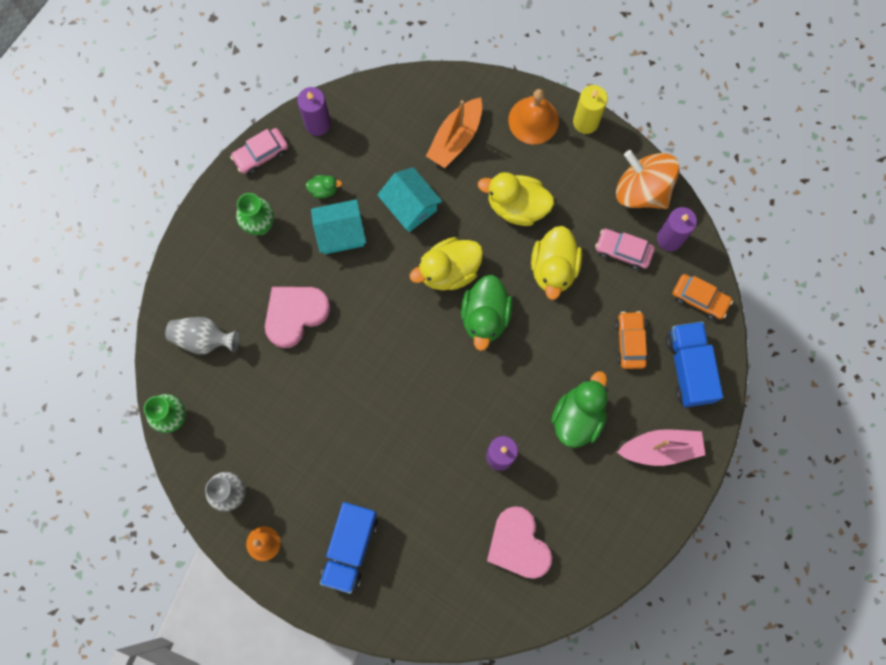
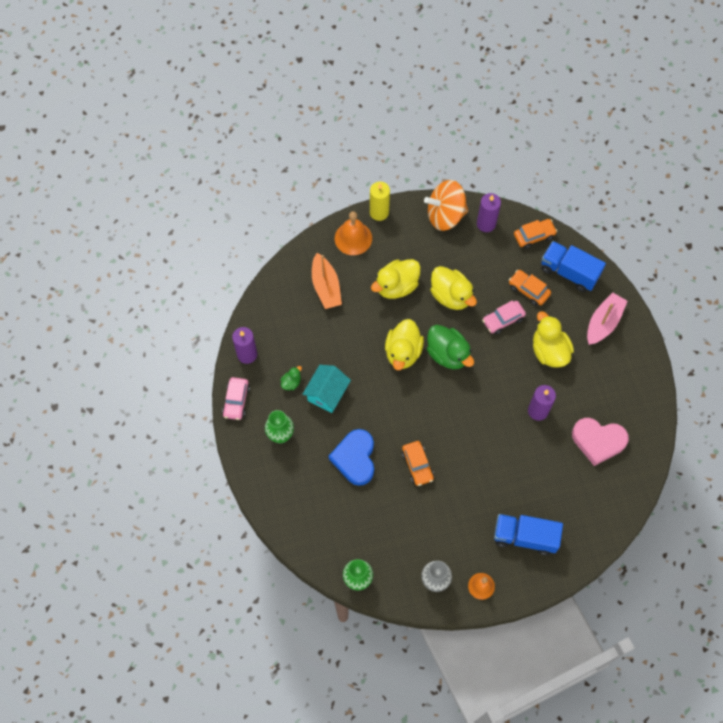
camera: 50 degrees left, 10 degrees down
grey vase [165,317,240,355] -> none
pink heart [265,287,330,348] -> blue heart [329,429,374,486]
blue truck [320,502,378,594] -> blue truck turned 135 degrees clockwise [494,514,563,555]
turquoise house [377,167,443,232] -> none
green duck [551,371,608,448] -> yellow duck [533,311,574,368]
pink car [595,229,655,270] -> pink car moved to [482,300,526,334]
none -> orange car [402,441,434,486]

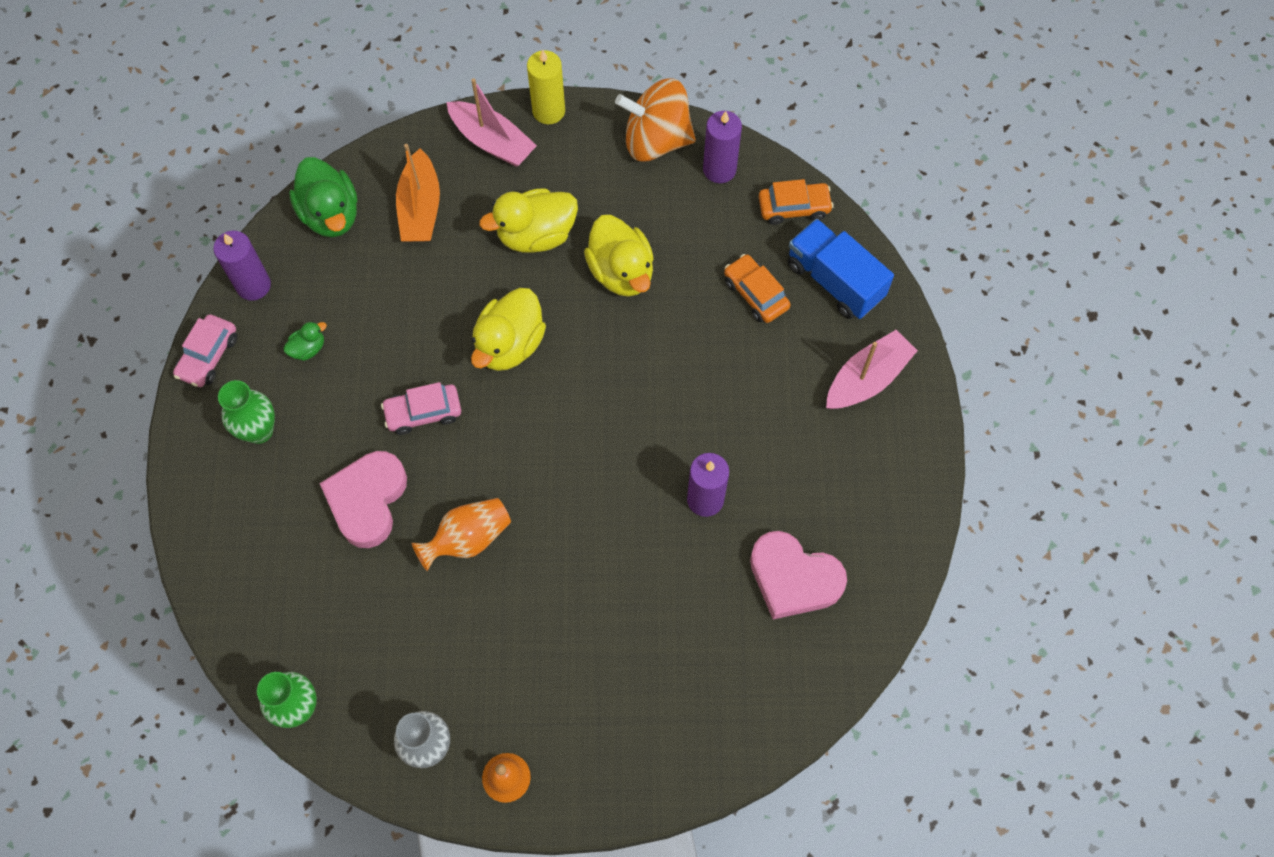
camera: 15 degrees right, 0 degrees up
turquoise house [302,365,351,413] -> none
blue heart [329,429,374,486] -> pink heart [320,451,407,548]
orange bell [335,211,372,255] -> pink boat [446,78,537,167]
orange car [402,441,434,486] -> orange vase [411,498,511,571]
green duck [427,325,474,369] -> green duck moved to [289,157,357,237]
pink car [482,300,526,334] -> pink car moved to [381,382,461,435]
blue truck [494,514,563,555] -> none
yellow duck [533,311,574,368] -> none

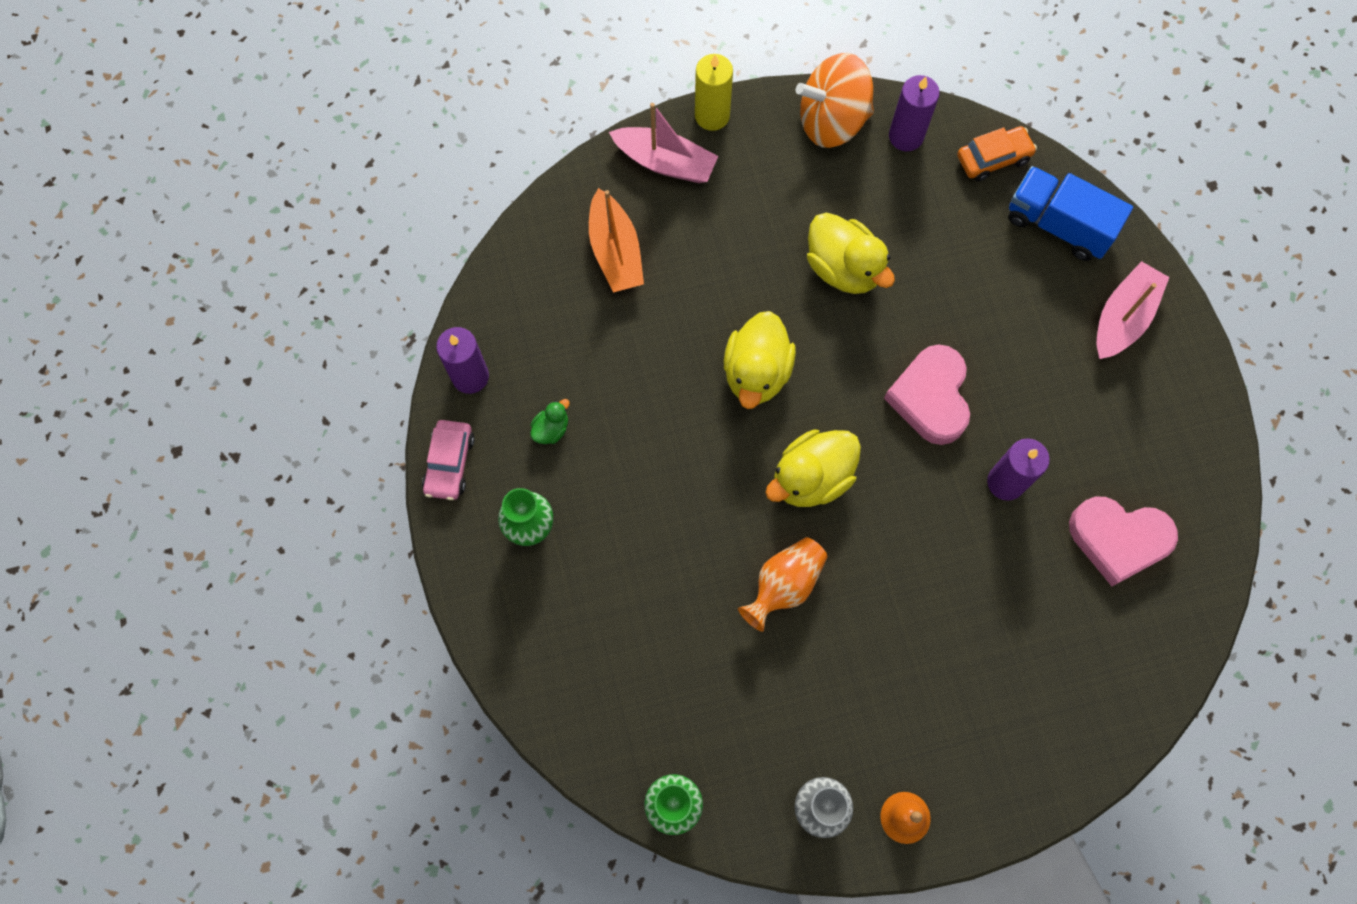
camera: 15 degrees left, 5 degrees up
green duck [289,157,357,237] -> none
pink heart [320,451,407,548] -> pink heart moved to [884,344,970,445]
pink car [381,382,461,435] -> none
yellow duck [479,188,578,253] -> yellow duck moved to [765,429,861,507]
orange car [724,254,791,323] -> none

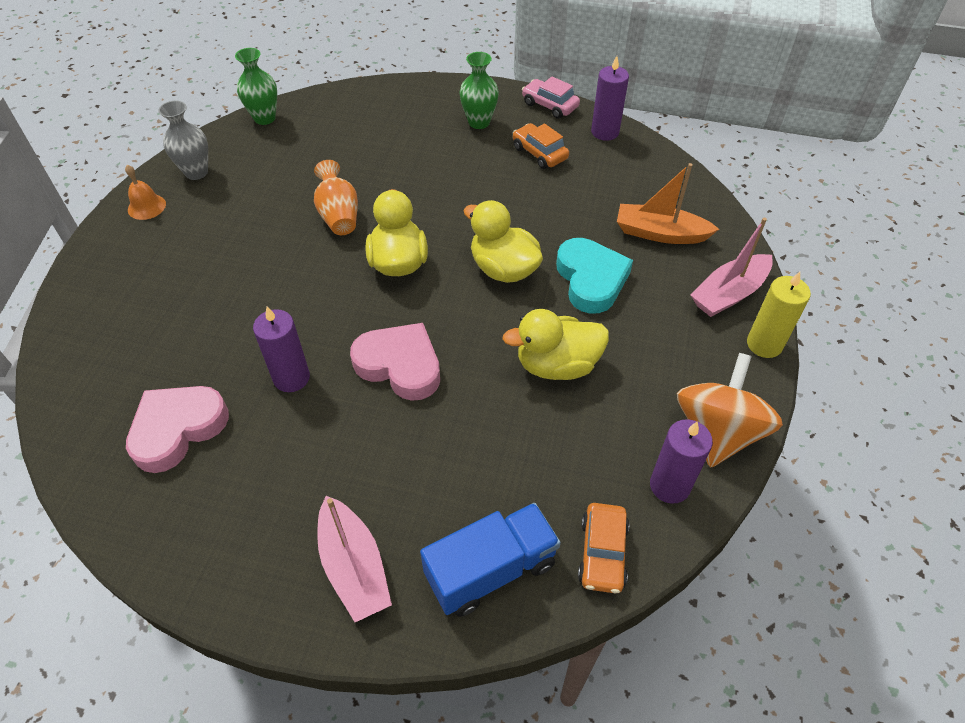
camera: 120 degrees right, 20 degrees down
green duck [530,399,570,444] -> orange car [513,123,569,169]
none -> turquoise heart [556,238,633,314]

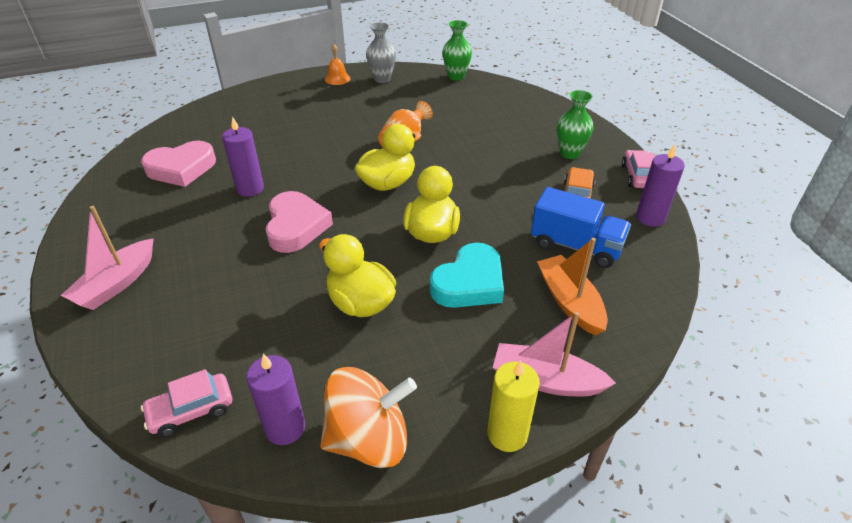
camera: 55 degrees right, 10 degrees down
pink heart [126,386,229,473] -> pink heart turned 150 degrees clockwise [141,141,216,187]
blue truck [420,503,561,617] -> blue truck moved to [531,187,631,268]
orange car [578,503,629,593] -> pink car [141,369,232,437]

